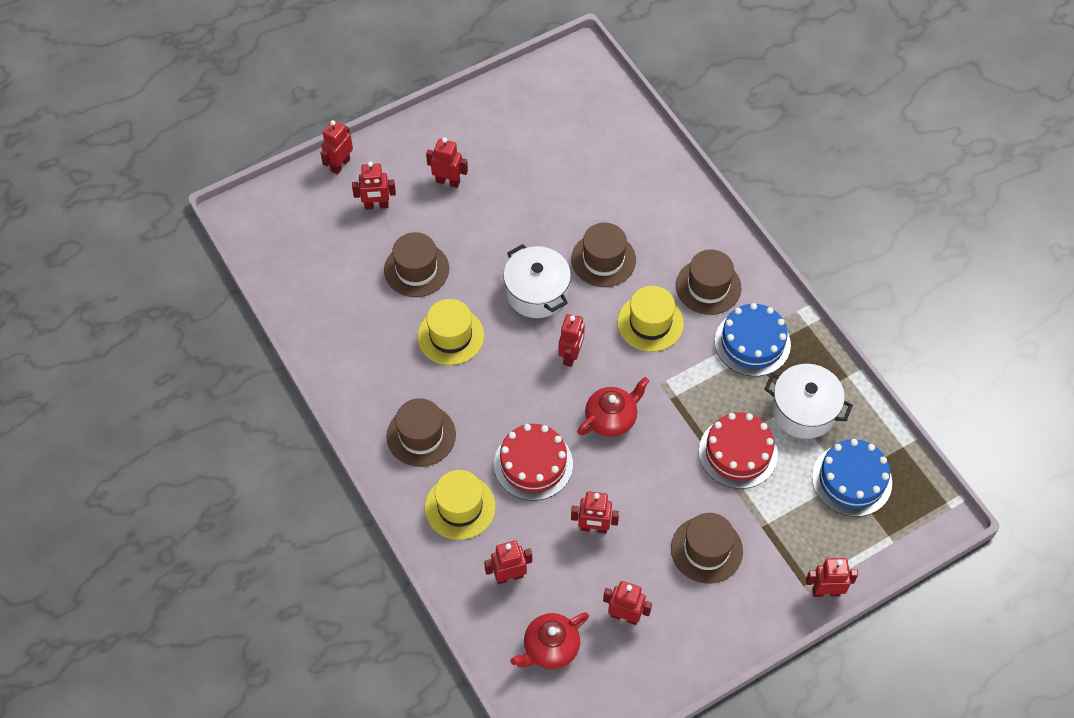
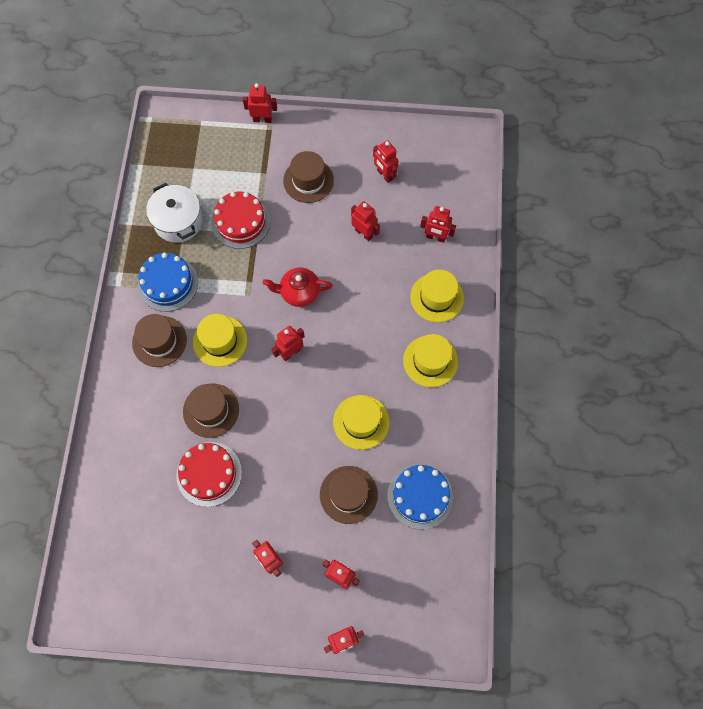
camera: 145 degrees left, 10 degrees up
brown hat [387,398,456,467] -> yellow hat [403,334,458,387]
red cake [494,424,573,500] -> red cake moved to [176,442,242,507]
white pot [503,244,571,318] -> none
red teapot [510,612,589,669] -> none
red robot [806,558,858,597] -> red robot turned 150 degrees clockwise [243,83,277,123]
blue cake [812,439,892,517] -> blue cake moved to [387,464,453,529]

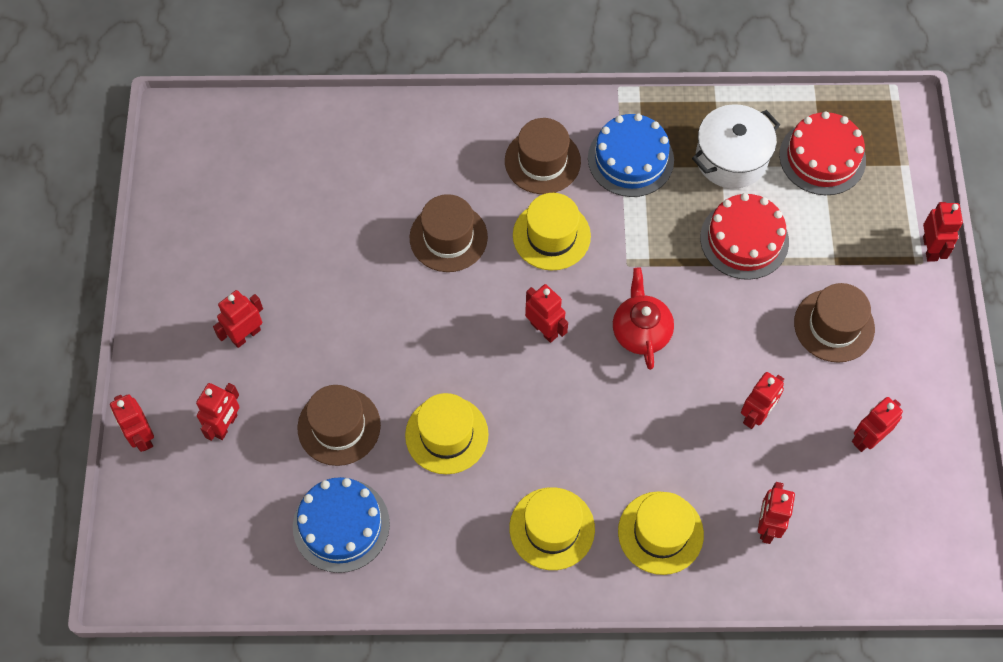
camera: 85 degrees right, 5 degrees down
red cake [176,442,242,507] -> red cake moved to [779,111,866,195]

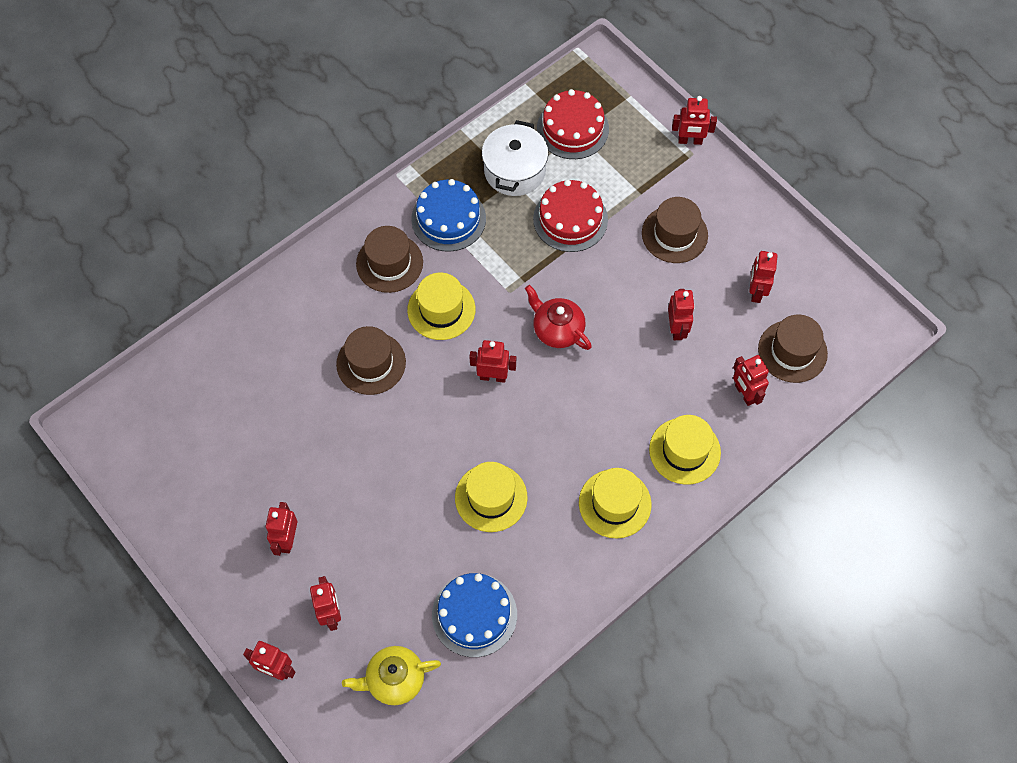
camera: 40 degrees left, 0 degrees up
brown hat [297,385,381,466] -> brown hat moved to [758,314,828,383]
red robot [923,202,963,262] -> red robot turned 135 degrees clockwise [672,96,717,145]
none -> yellow teapot [342,646,441,705]

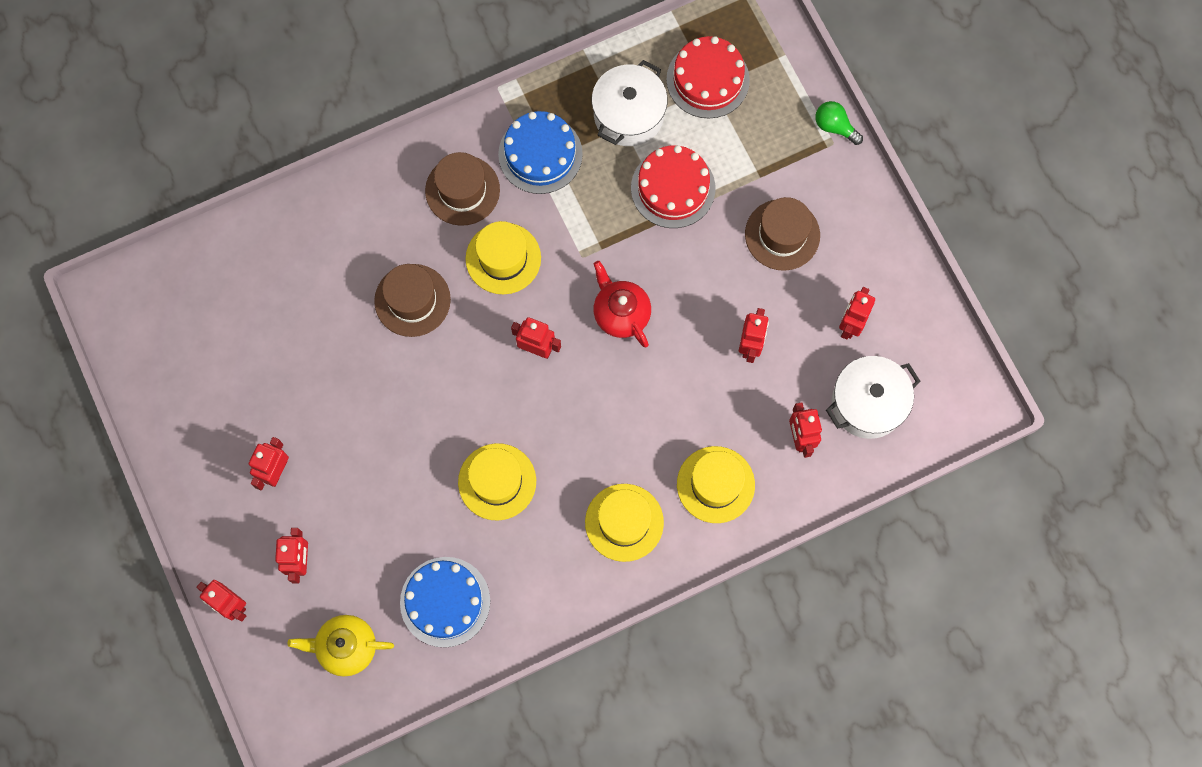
camera: 15 degrees right, 10 degrees up
red robot [672,96,717,145] -> green light bulb [815,101,863,145]
brown hat [758,314,828,383] -> white pot [826,356,921,439]

